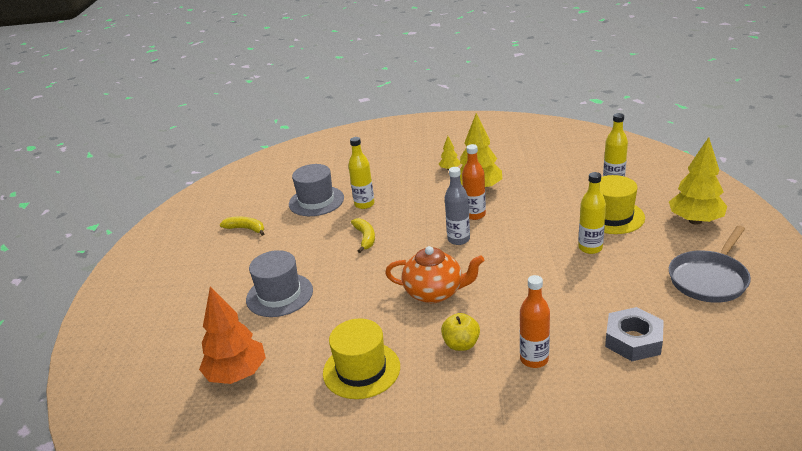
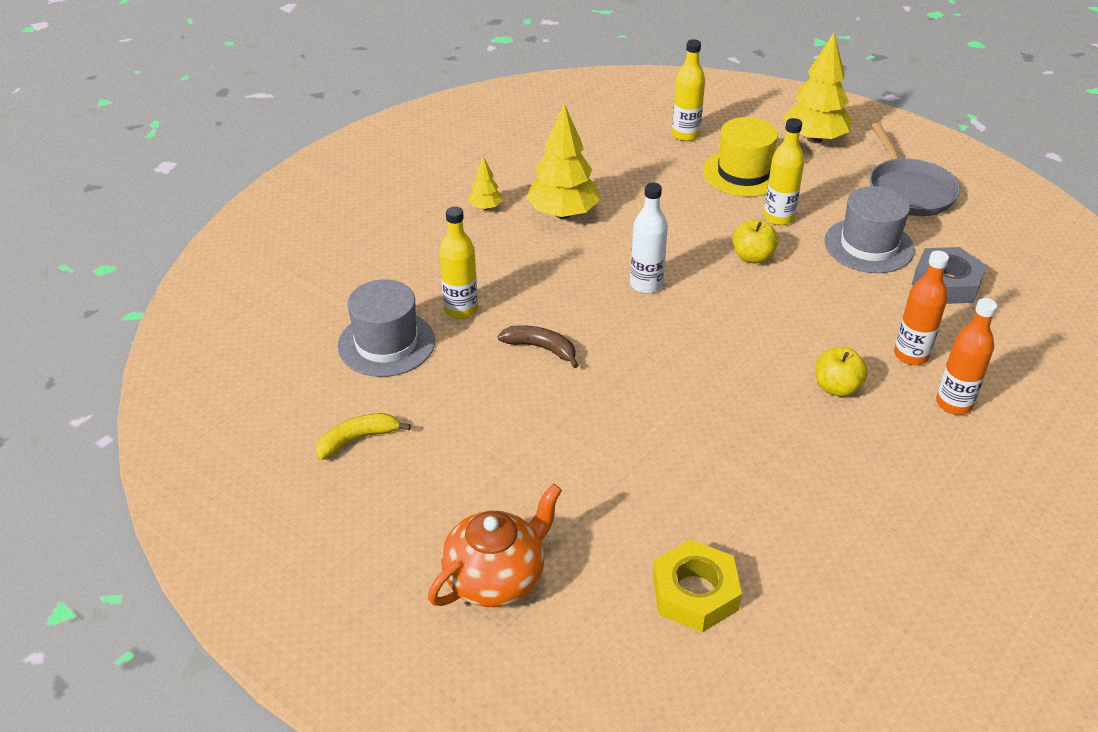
camera: 55 degrees left, 10 degrees up
orange tree [199,287,266,384] -> yellow nut [653,540,742,632]
grey hat [246,250,313,317] -> grey hat moved to [824,186,915,273]
yellow hat [323,318,400,399] -> none
yellow banana [351,218,375,253] -> brown banana [498,325,579,368]
orange teapot [385,246,484,303] -> orange teapot moved to [428,484,562,607]
grey bottle [445,167,470,245] -> white bottle [630,183,668,294]
orange bottle [462,144,486,220] -> orange bottle moved to [936,298,997,415]
none -> yellow apple [732,219,778,264]

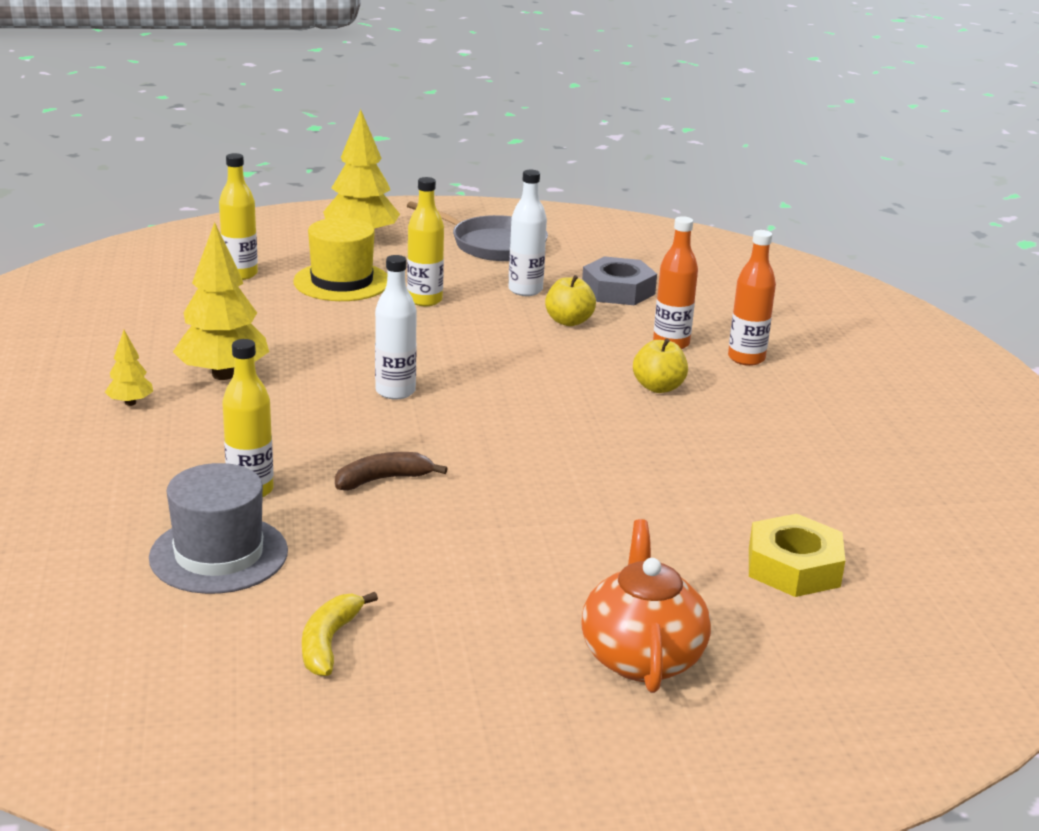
camera: 50 degrees left, 15 degrees down
yellow apple [732,219,778,264] -> yellow apple moved to [545,275,596,326]
grey hat [824,186,915,273] -> white bottle [508,170,547,296]

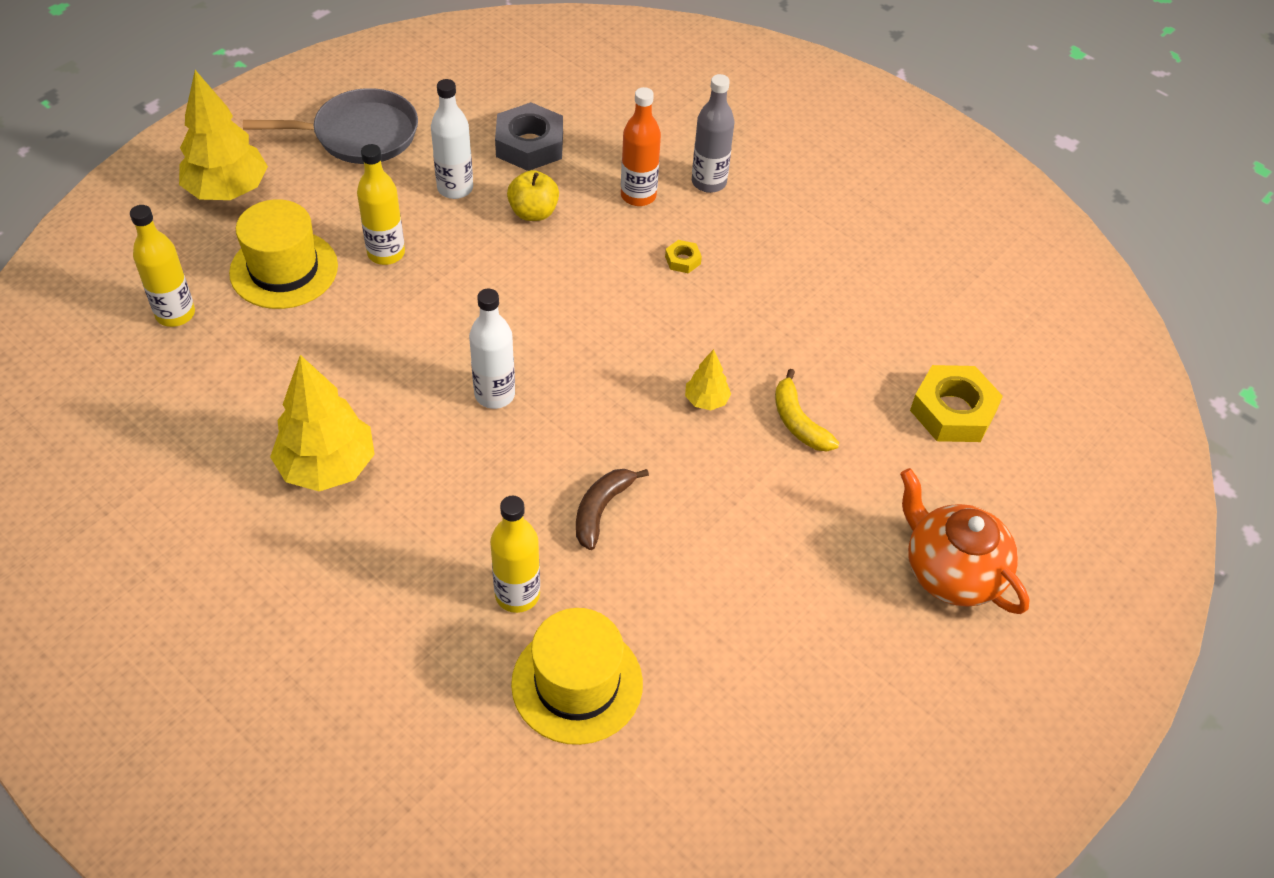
camera: 40 degrees left, 25 degrees up
yellow tree [105,330,153,406] -> yellow tree moved to [685,349,731,410]
grey hat [149,463,288,594] -> yellow hat [511,608,643,745]
yellow banana [302,592,378,676] -> yellow banana moved to [775,369,839,451]
yellow apple [633,338,688,393] -> yellow nut [665,240,702,273]
orange bottle [728,230,776,366] -> grey bottle [692,74,734,193]

